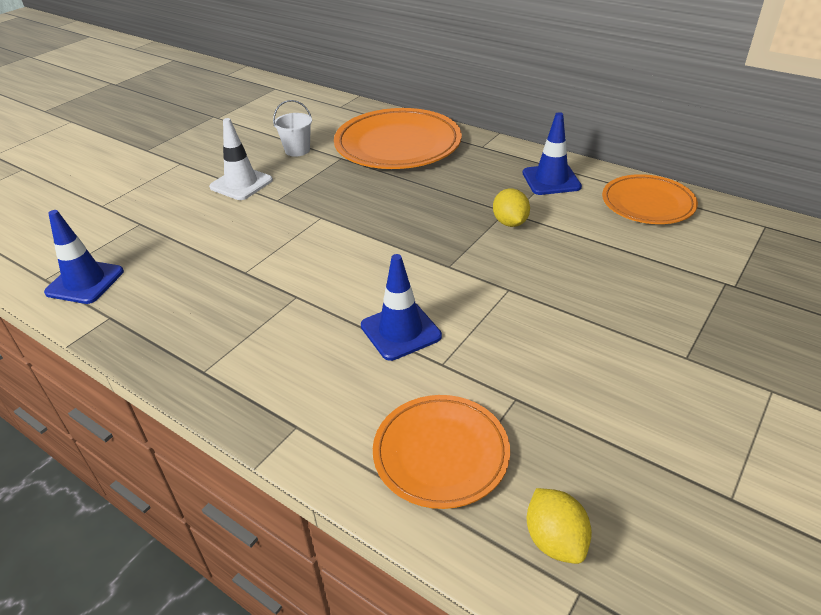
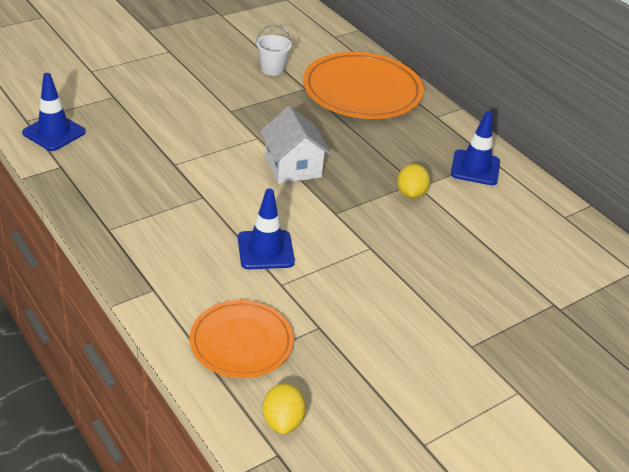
camera: 15 degrees right, 0 degrees up
white traffic cone [209,118,273,200] -> none
orange plate [602,174,698,224] -> none
none -> white house [260,106,331,184]

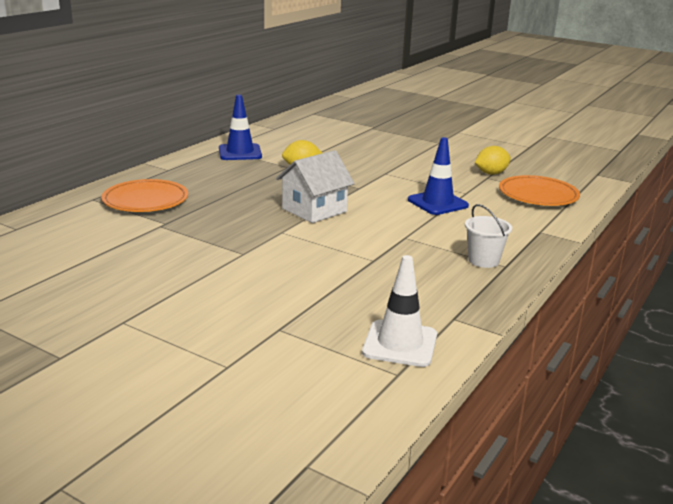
camera: 110 degrees left, 15 degrees down
blue traffic cone [22,73,86,151] -> white traffic cone [362,255,437,367]
white bucket [256,24,292,76] -> white bucket moved to [465,204,512,268]
yellow lemon [262,383,306,434] -> yellow lemon moved to [475,146,511,175]
orange plate [303,52,424,119] -> orange plate [101,179,188,212], size x0.61

